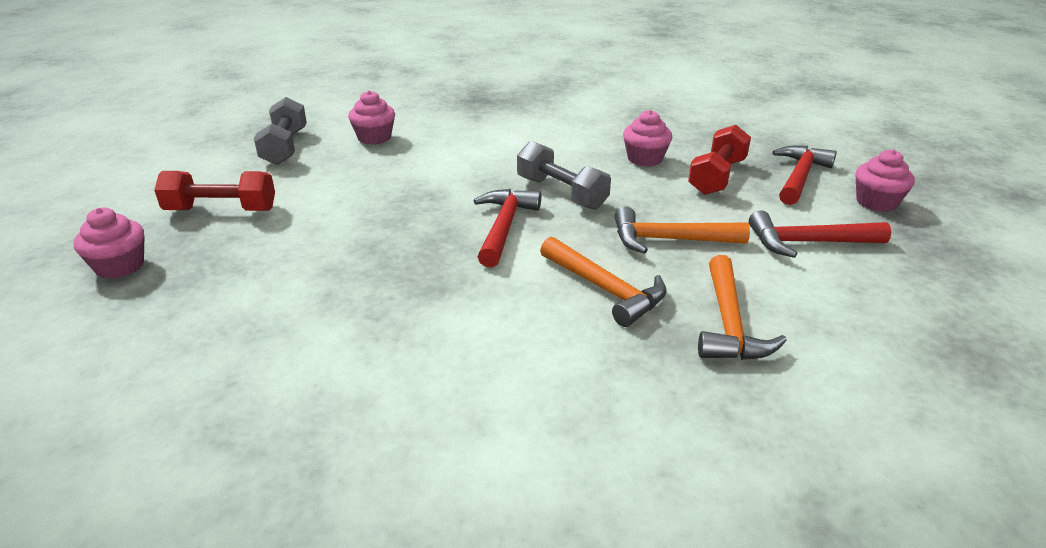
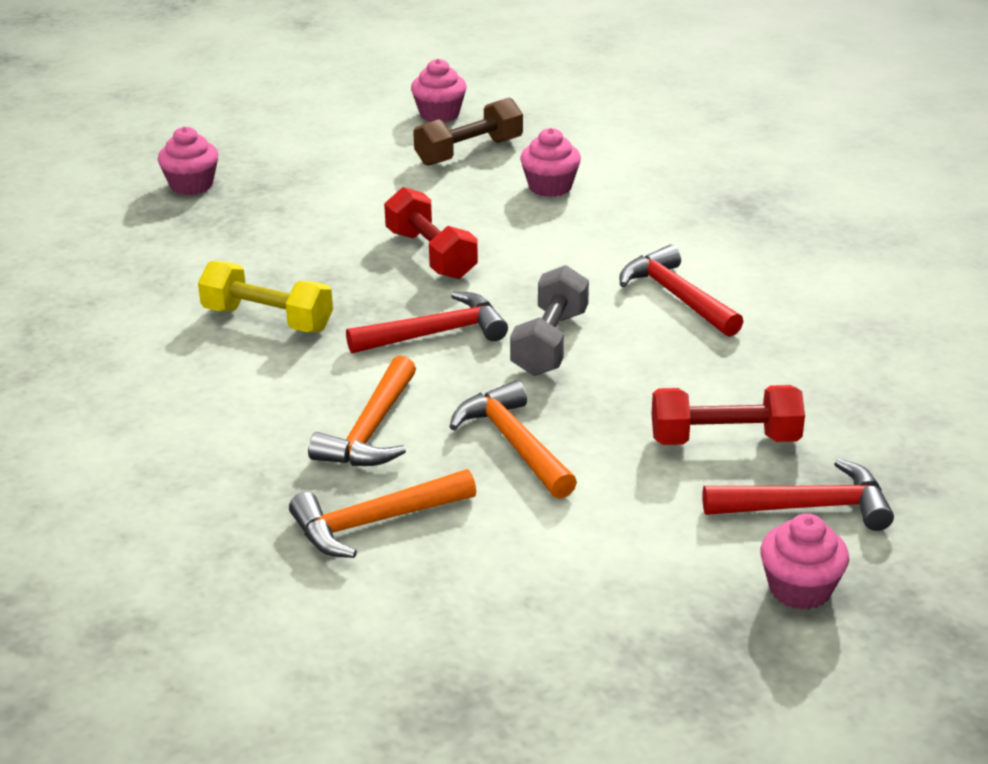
camera: 60 degrees right, 0 degrees up
red dumbbell [154,171,275,211] -> red dumbbell moved to [384,187,478,279]
grey dumbbell [254,97,307,165] -> brown dumbbell [413,97,523,166]
pink cupcake [623,110,672,167] -> pink cupcake moved to [411,59,467,122]
red hammer [749,210,891,258] -> red hammer moved to [620,245,744,337]
none -> yellow dumbbell [198,261,333,332]

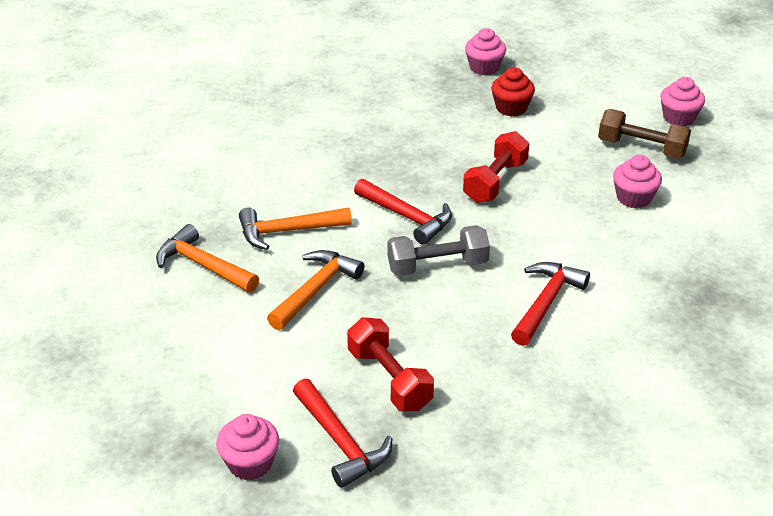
camera: 60 degrees right, 5 degrees up
yellow dumbbell [198,261,333,332] -> none
none -> red cupcake [491,67,535,116]

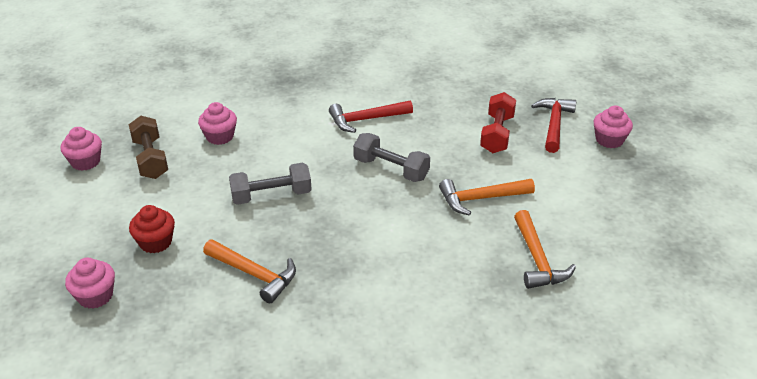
camera: 135 degrees left, 0 degrees up
orange hammer [239,207,352,250] -> orange hammer moved to [203,239,296,303]
red hammer [354,179,452,245] -> none
red dumbbell [463,131,529,203] -> grey dumbbell [229,163,312,205]

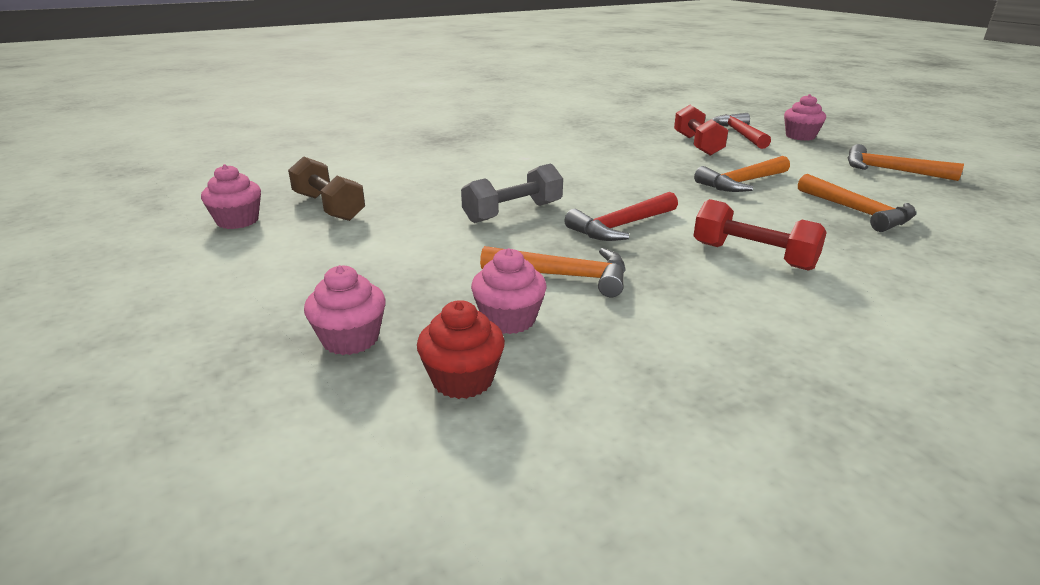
camera: 20 degrees left, 10 degrees down
red cupcake [129,205,175,253] -> red cupcake moved to [417,300,505,399]
pink cupcake [198,102,237,145] -> pink cupcake moved to [471,248,547,334]
red hammer [329,100,413,133] -> red hammer moved to [564,192,678,241]
grey dumbbell [353,133,430,182] -> none
none -> red dumbbell [693,199,827,271]
none -> orange hammer [847,144,964,181]

